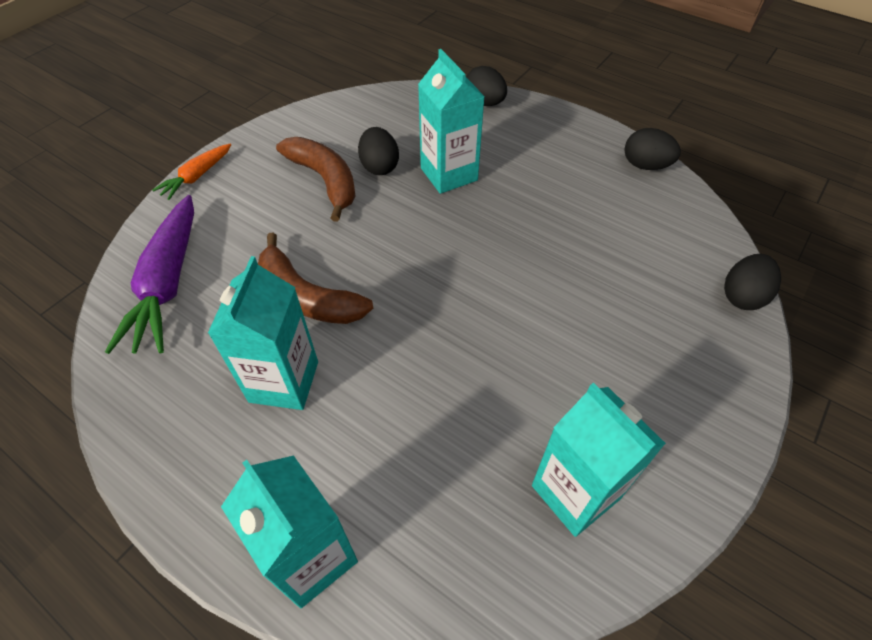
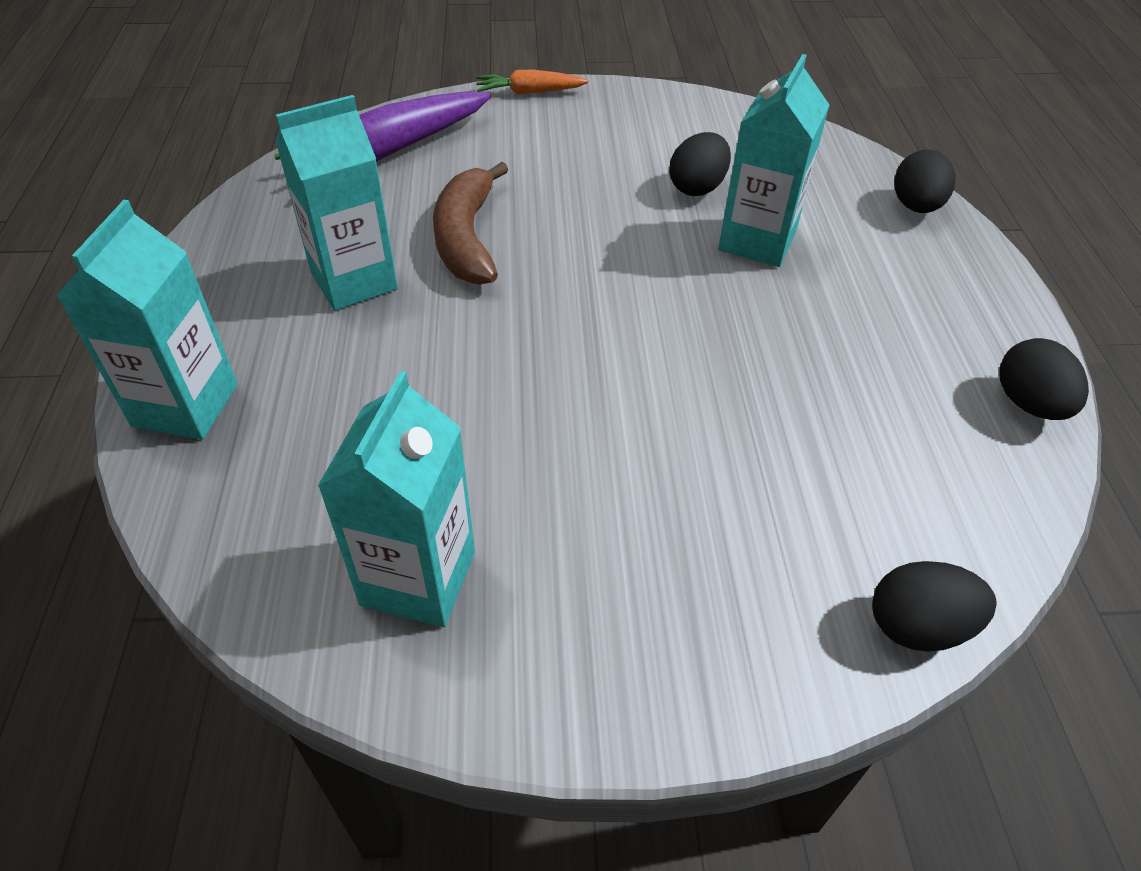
camera: 50 degrees right, 5 degrees down
brown banana [276,137,355,222] -> none

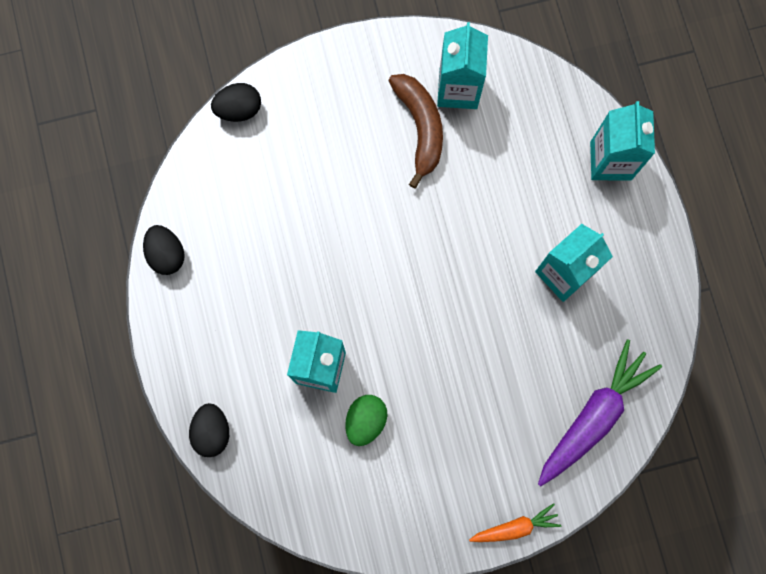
camera: 170 degrees right, 30 degrees up
brown banana [433,162,508,285] -> brown banana moved to [389,74,443,188]
black egg [669,132,731,196] -> green egg [345,395,388,446]

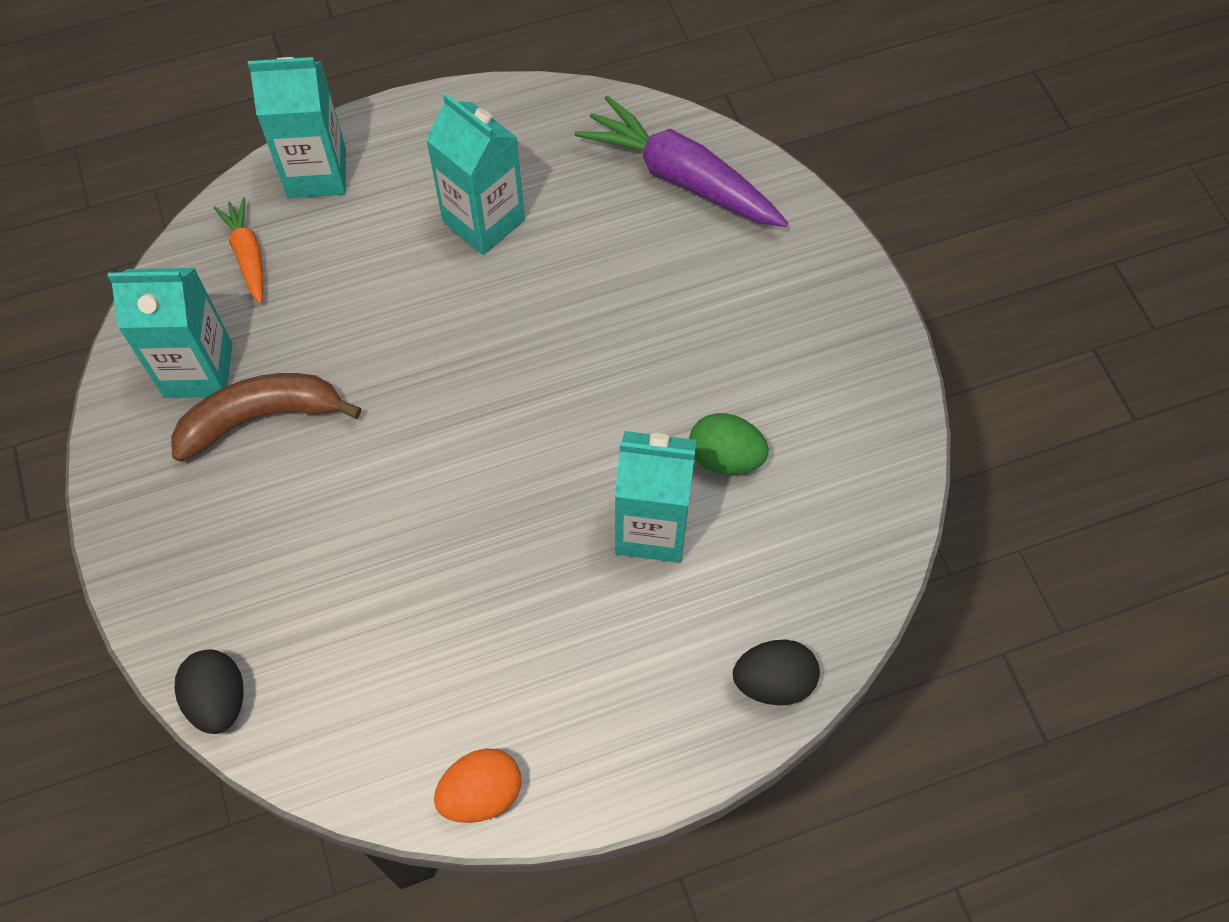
camera: 95 degrees left, 15 degrees down
black egg [143,225,185,275] -> orange egg [434,749,521,823]
orange carrot [469,503,561,542] -> orange carrot moved to [214,197,263,304]

